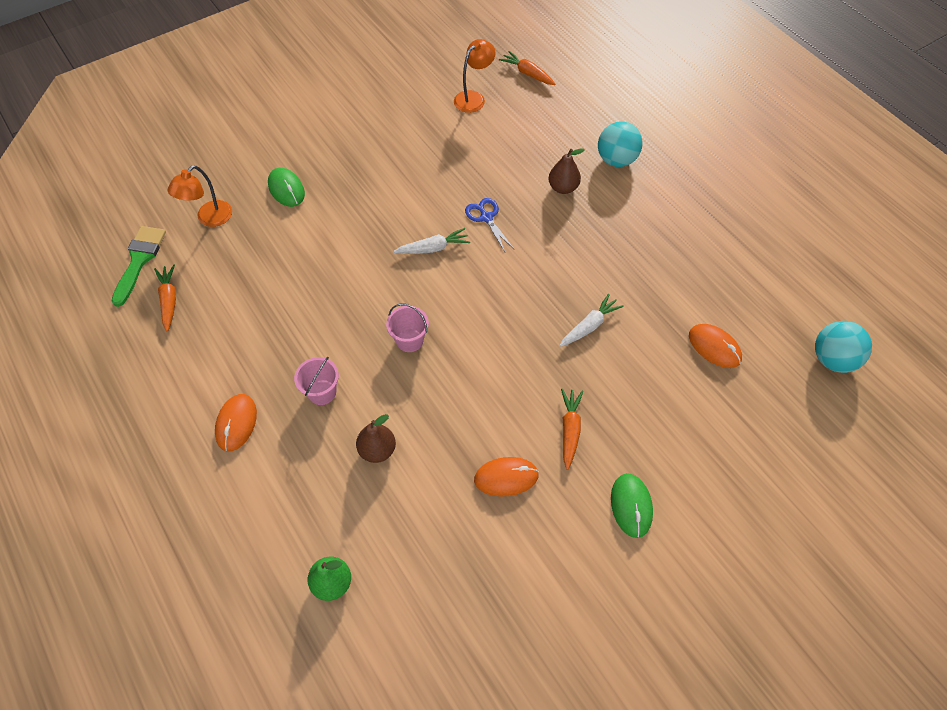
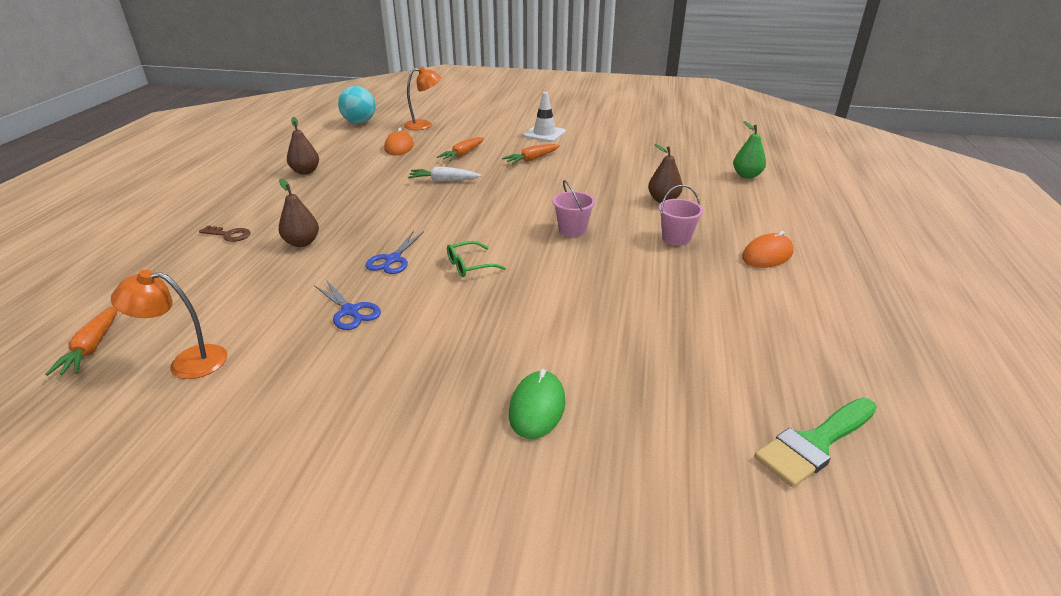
camera: 135 degrees left, 25 degrees down
orange carrot [154,265,176,332] -> orange carrot moved to [437,137,484,161]
orange lamp [168,165,232,227] -> orange lamp moved to [404,66,441,130]
white carrot [393,228,470,254] -> green glasses [447,241,506,277]
orange mouse [474,457,539,497] -> none
turquoise ball [598,122,643,167] -> brown key [199,225,250,242]
green mouse [611,473,653,538] -> white traffic cone [523,92,566,142]
none -> brown pear [287,117,319,175]
none -> blue scissors [314,280,381,330]

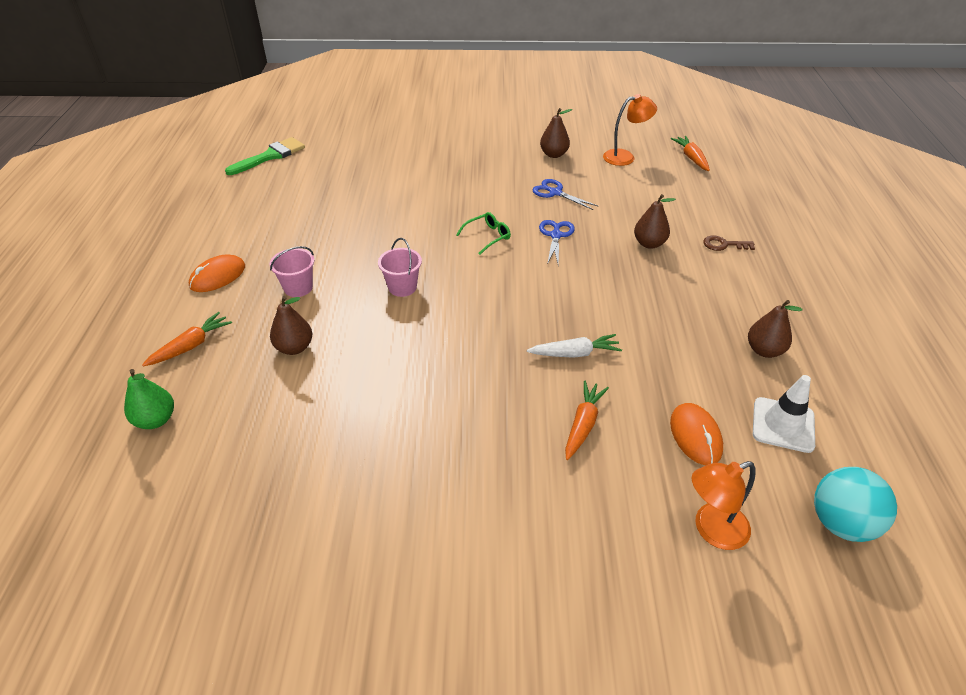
camera: 170 degrees right, 10 degrees up
orange carrot [502,144,560,165] -> orange carrot moved to [142,312,232,367]
green mouse [509,369,565,439] -> none
white traffic cone [523,92,566,142] -> white traffic cone moved to [753,375,815,453]
none -> brown pear [540,108,572,158]

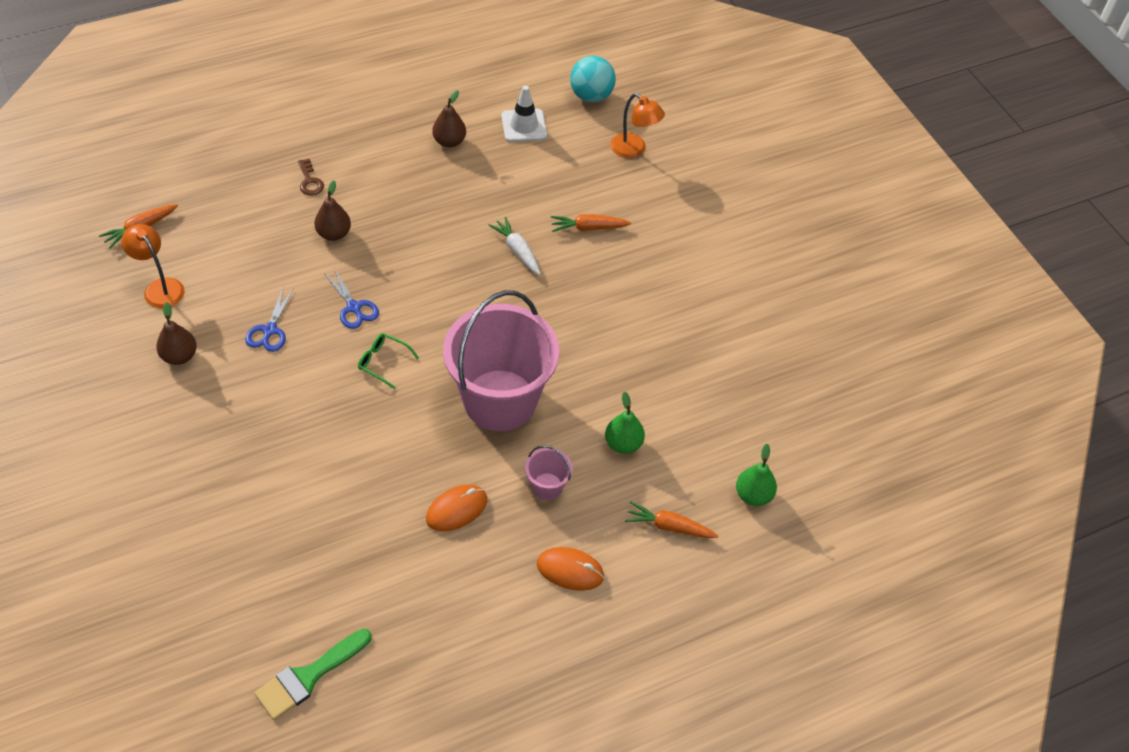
camera: 120 degrees left, 10 degrees up
green brush [225,137,305,175] -> green brush turned 60 degrees counterclockwise [254,629,372,720]
brown pear [270,296,313,355] -> green pear [605,391,645,454]
pink bucket [378,238,422,297] -> pink bucket [443,290,559,431], size x2.48
blue scissors [539,220,575,266] -> blue scissors turned 105 degrees counterclockwise [323,268,379,329]
orange mouse [670,403,723,465] -> orange mouse moved to [426,485,487,532]

